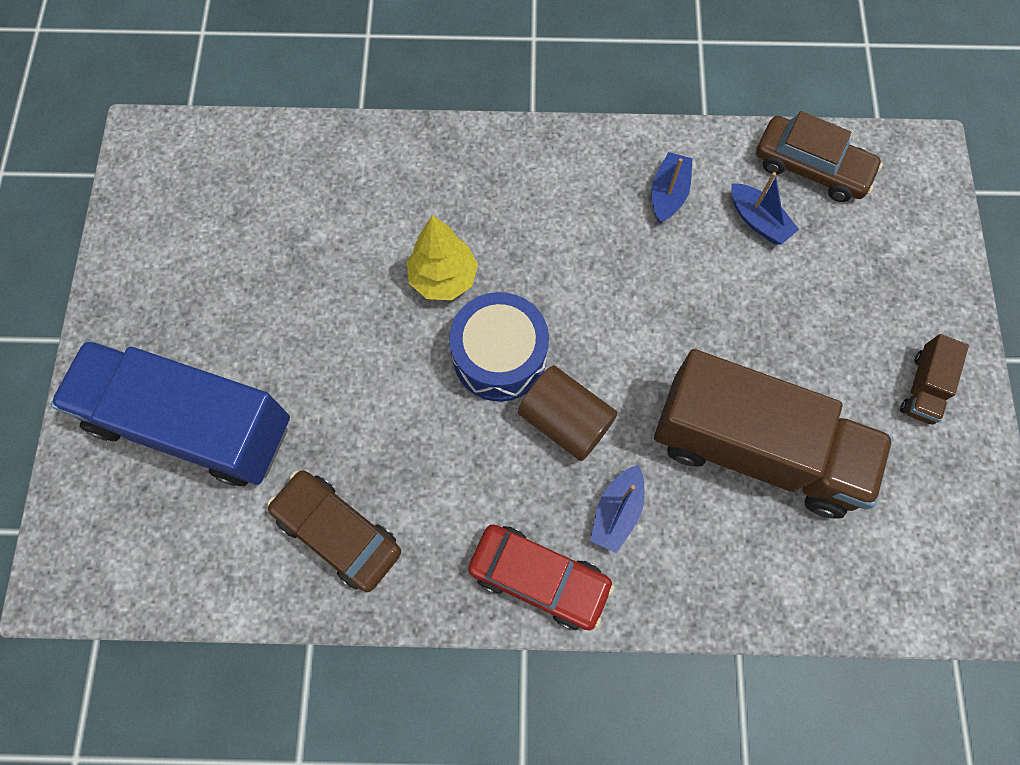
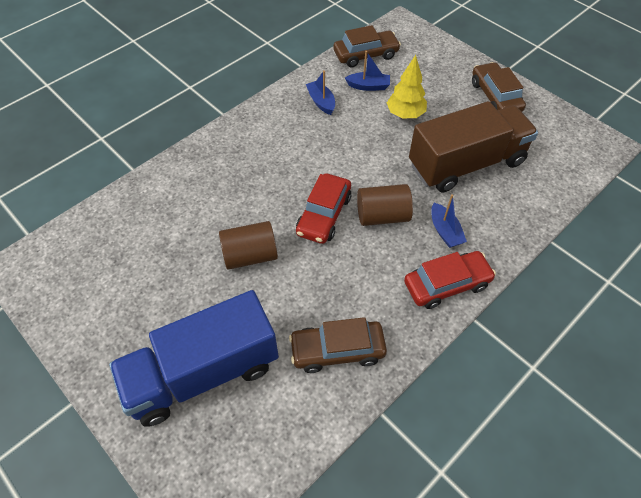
camera: 45 degrees left, 15 degrees down
yellow tree [407,215,478,300] -> yellow tree moved to [387,55,427,119]
blue drum [449,292,549,402] -> red car [296,173,351,244]
brown truck [900,334,969,424] -> brown car [472,62,526,112]
none -> brown cylinder [219,221,278,270]

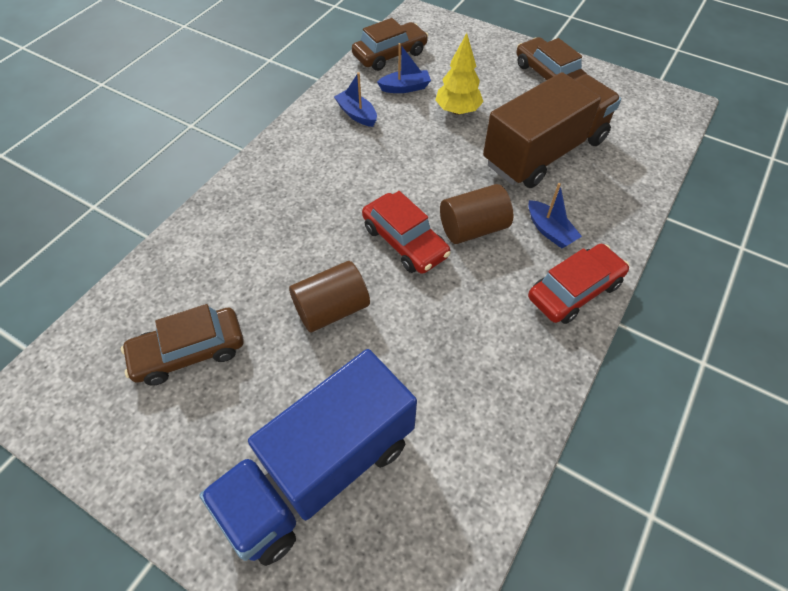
camera: 15 degrees left, 0 degrees up
brown car [289,317,387,373] -> brown car moved to [121,304,244,386]
red car [296,173,351,244] -> red car turned 45 degrees counterclockwise [362,191,451,274]

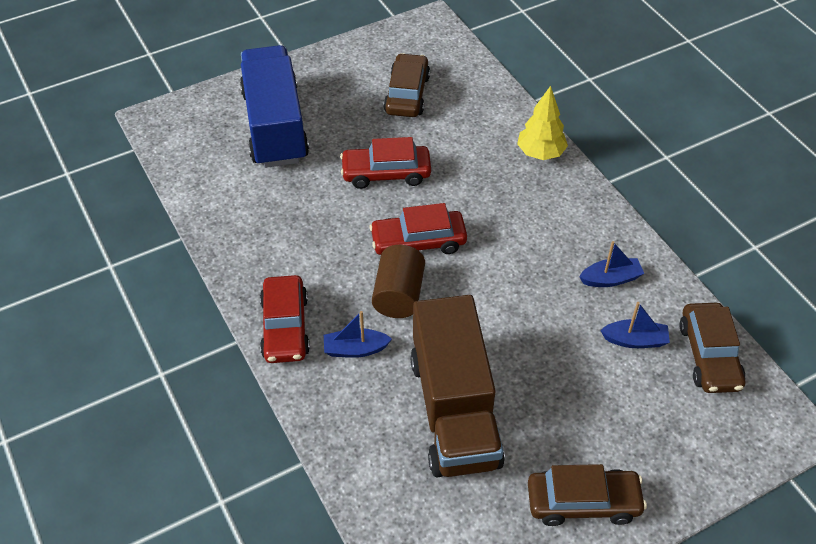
camera: 120 degrees right, 5 degrees down
brown cylinder [289,261,370,333] -> red car [340,137,431,189]
blue boat [377,43,431,93] -> blue boat turned 105 degrees counterclockwise [600,302,670,348]
yellow tree [435,33,483,115] -> yellow tree moved to [517,86,568,160]

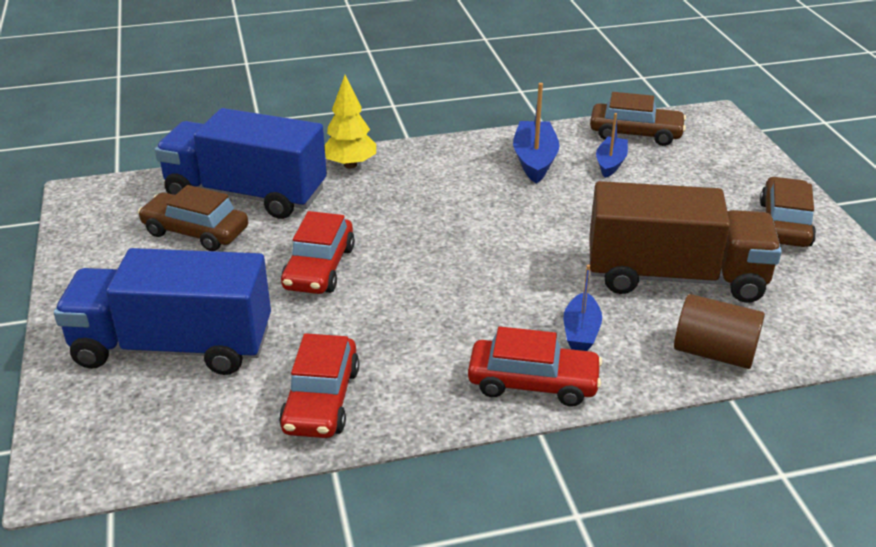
camera: 75 degrees left, 15 degrees down
red car [369,203,467,255] -> red car moved to [279,333,359,438]
brown cylinder [372,245,425,318] -> brown cylinder moved to [674,294,765,369]
blue boat [579,241,644,287] -> blue boat [513,83,560,183], size x1.52
none -> blue truck [155,108,327,219]

